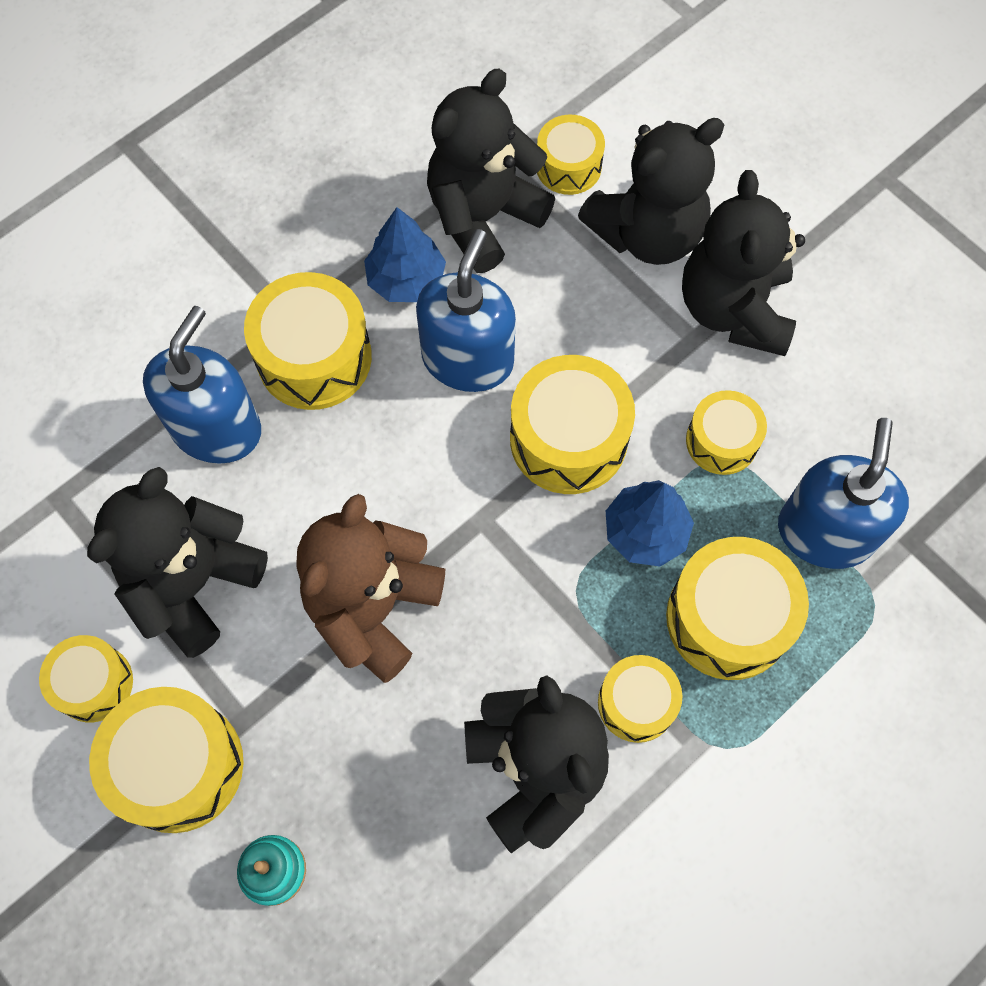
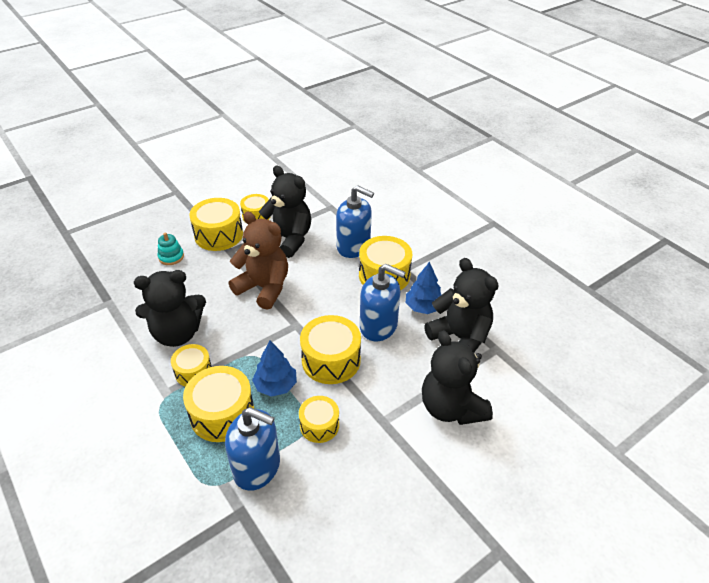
camera: 95 degrees right, 25 degrees down
yellow drum [537,115,605,195] -> none
black teddy bear [682,170,805,356] -> none

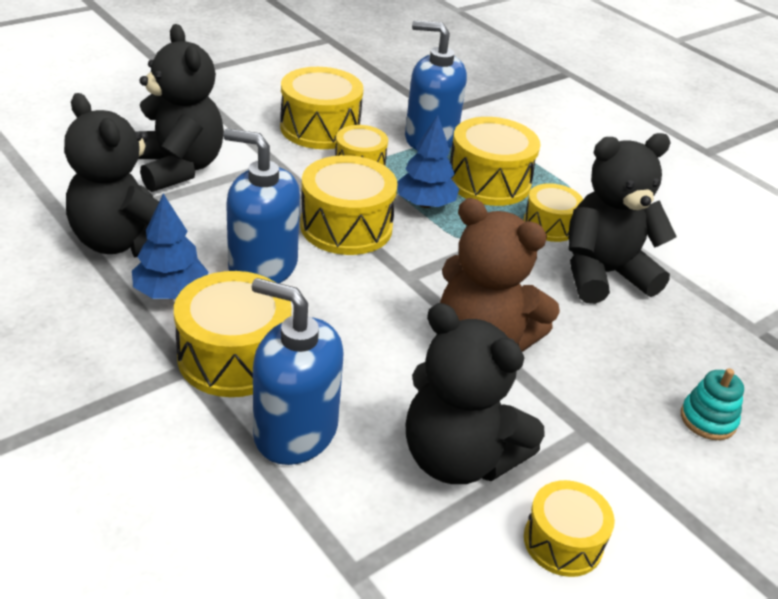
camera: 175 degrees right, 5 degrees down
yellow drum [189,198,243,251] -> yellow drum moved to [280,67,363,149]

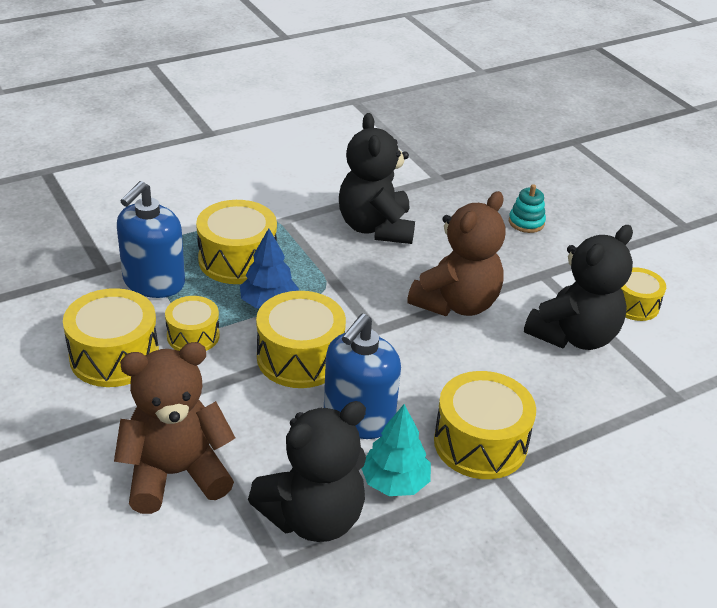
camera: 80 degrees left, 0 degrees up
blue tree [132,194,209,299] -> turquoise tree [361,404,431,496]
black teddy bear [136,24,224,192] -> brown teddy bear [114,342,235,514]
blue soap dispenser [252,278,344,465] -> none
yellow drum [523,183,583,242] -> none

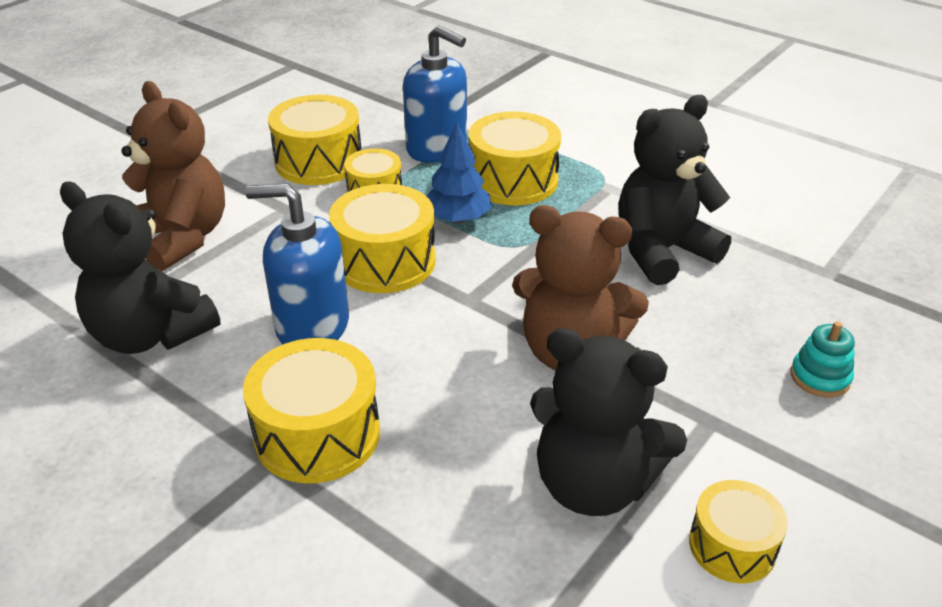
camera: 70 degrees right, 0 degrees up
blue soap dispenser [117,181,185,298] -> blue soap dispenser turned 150 degrees counterclockwise [403,25,467,163]
turquoise tree [361,404,431,496] -> none

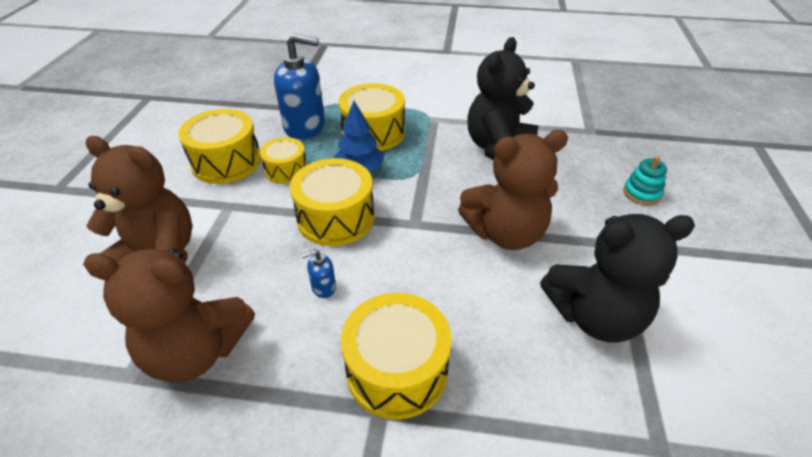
camera: 30 degrees left, 5 degrees up
black teddy bear [60,182,220,354] -> brown teddy bear [83,248,255,383]
blue soap dispenser [245,183,349,345] -> blue soap dispenser [301,249,336,298], size x0.42
yellow drum [689,480,788,583] -> none

